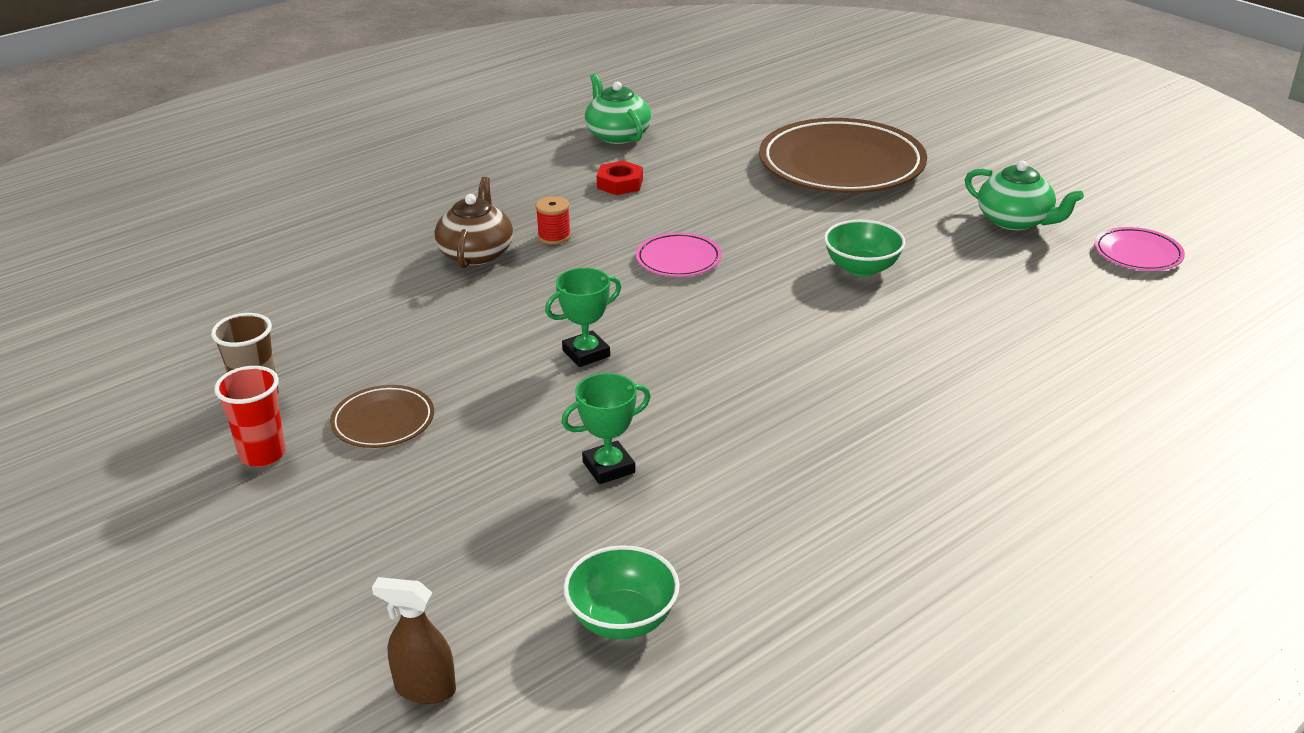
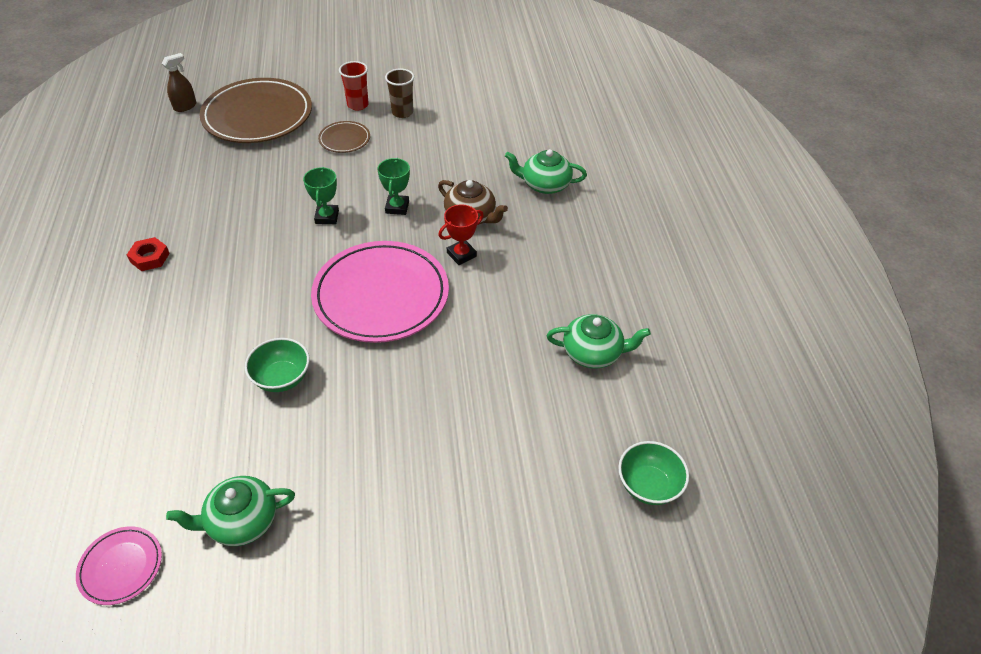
camera: 120 degrees right, 15 degrees up
red spool [536,196,571,244] -> red trophy [438,204,484,265]
green trophy [561,373,651,484] -> green trophy moved to [377,158,410,215]
green bowl [563,545,680,639] -> green bowl moved to [618,441,689,505]
red nut [597,161,643,195] -> red nut moved to [127,237,170,271]
pink plate [636,233,722,277] -> pink plate [311,241,449,343], size x2.18
brown plate [759,118,927,193] -> brown plate moved to [200,78,312,143]
none -> green teapot [505,149,587,194]

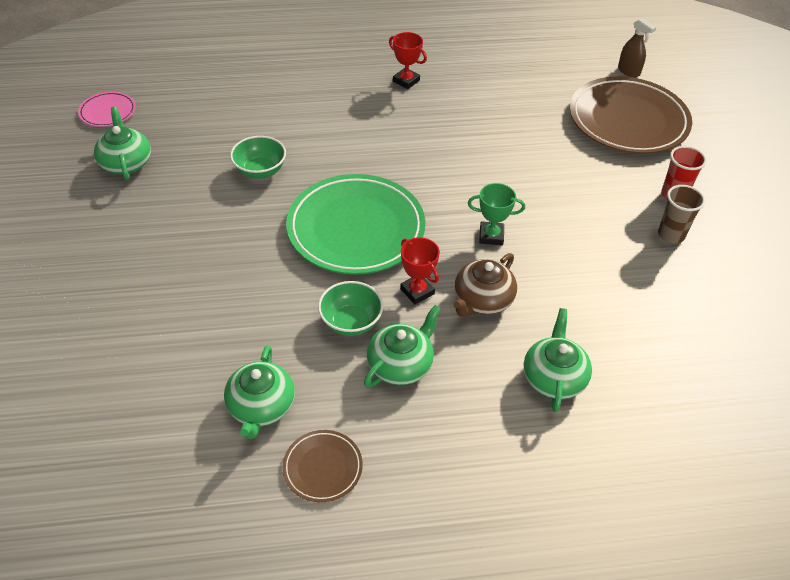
camera: 90 degrees right, 0 degrees up
red nut [127,237,170,271] -> red trophy [389,32,427,89]
green trophy [303,167,339,224] -> none
pink plate [311,241,449,343] -> green plate [286,174,425,275]
brown plate [318,121,370,153] -> brown plate moved to [282,430,363,502]
green bowl [618,441,689,505] -> green bowl moved to [318,281,383,336]
none -> green teapot [364,305,441,388]

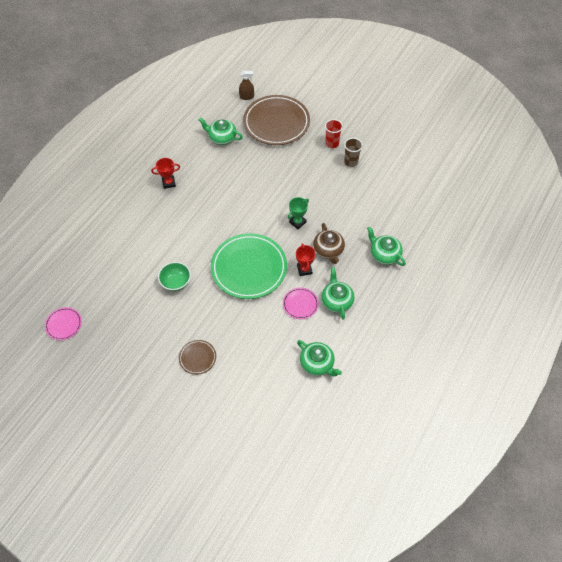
camera: 50 degrees left, 10 degrees up
green teapot [94,106,151,180] -> green teapot moved to [199,118,243,145]
brown plate [282,430,363,502] -> brown plate moved to [179,340,216,375]
green bowl [318,281,383,336] -> pink plate [283,287,319,319]
red trophy [400,237,440,305] -> red trophy turned 75 degrees clockwise [296,243,316,276]

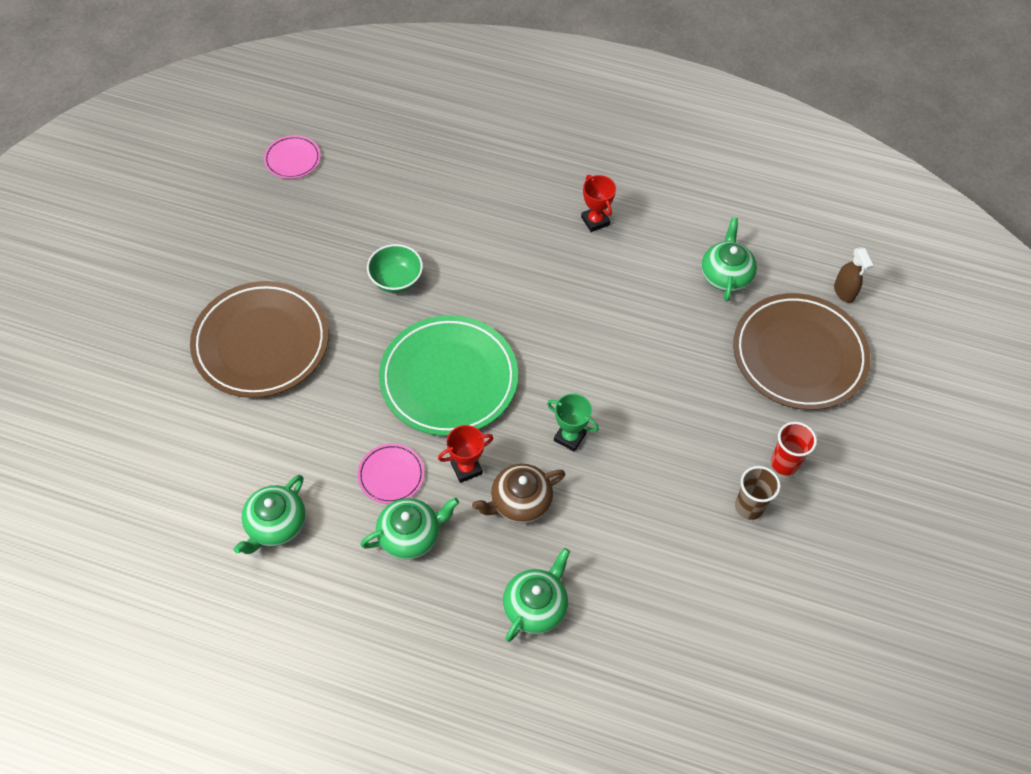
camera: 75 degrees right, 0 degrees up
brown plate [179,340,216,375] -> brown plate [190,281,329,398], size x2.18

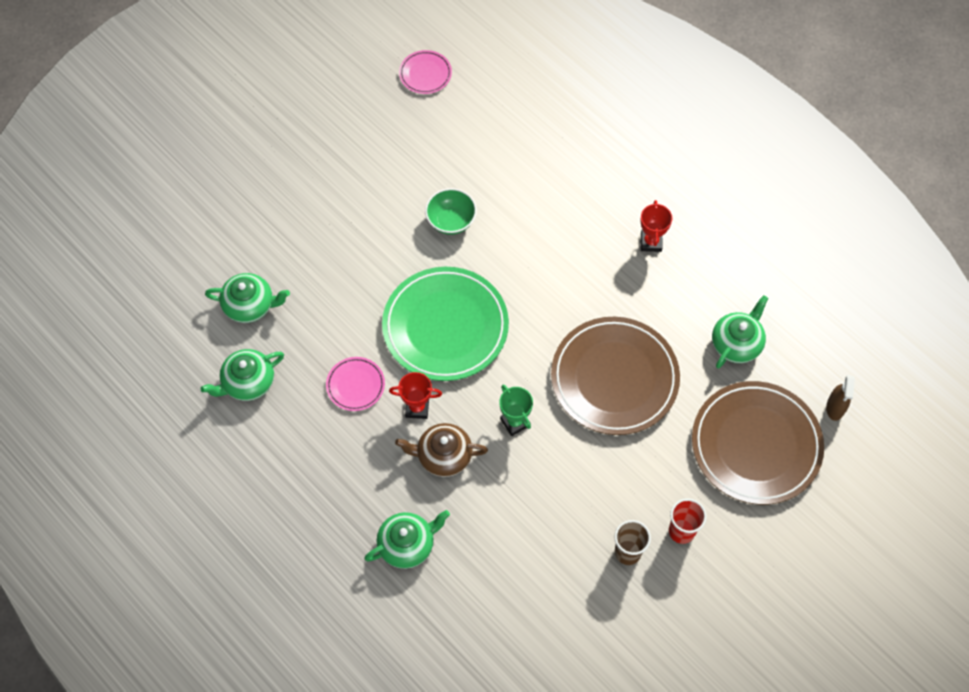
camera: 30 degrees right, 5 degrees up
brown plate [190,281,329,398] -> brown plate moved to [551,317,680,435]
green teapot [360,498,459,560] -> green teapot moved to [205,273,290,323]

